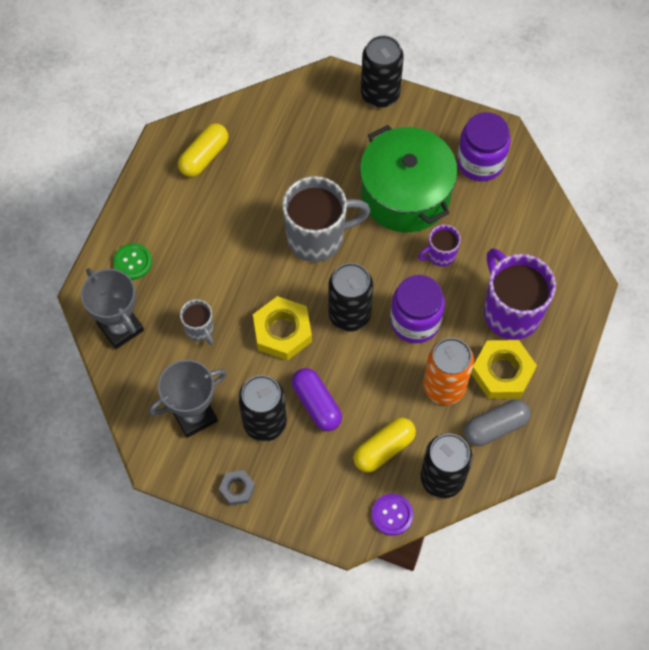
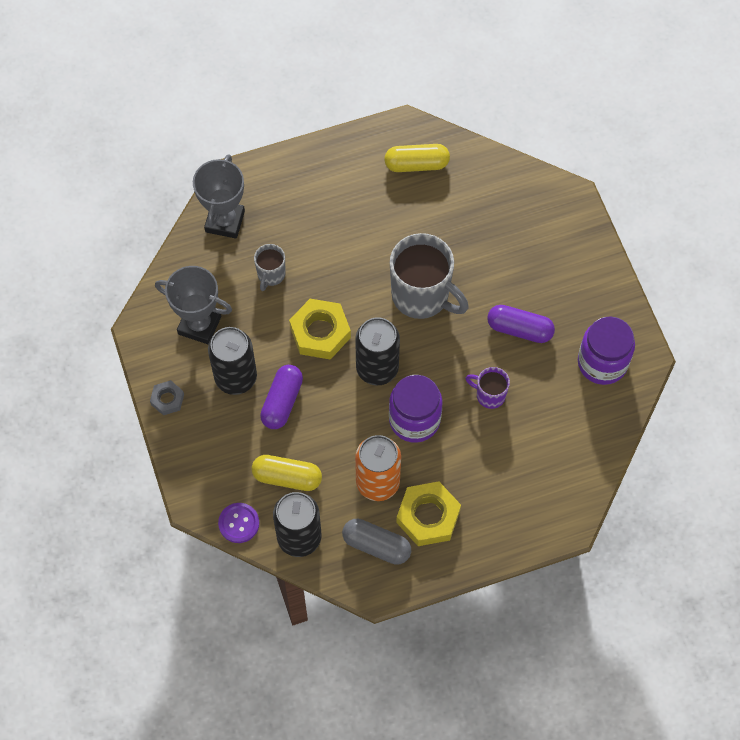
camera: 50 degrees right, 0 degrees up
green button [113,243,152,280] -> none
green pot [360,125,458,232] -> purple capsule [487,305,555,343]
black can [361,35,404,108] -> none
purple mug [484,248,556,340] -> none

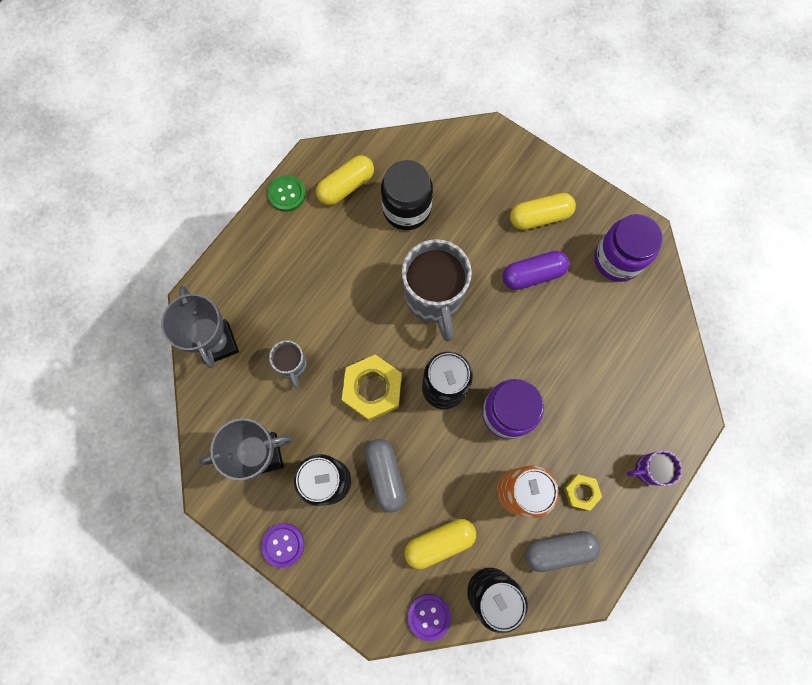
camera: 35 degrees left, 10 degrees up
grey nut [150,380,184,415] -> purple button [261,523,304,568]
purple capsule [260,365,303,429] -> grey capsule [365,439,406,513]
grey mug [390,233,469,319] -> grey mug turned 75 degrees clockwise [402,239,472,341]
yellow nut [396,481,461,546] -> yellow nut [564,475,602,511], size x0.55
purple mug [466,367,510,409] -> purple mug moved to [627,450,682,486]
none -> green button [268,175,306,211]
none -> black jar [381,160,433,230]
none -> yellow capsule [510,193,576,230]

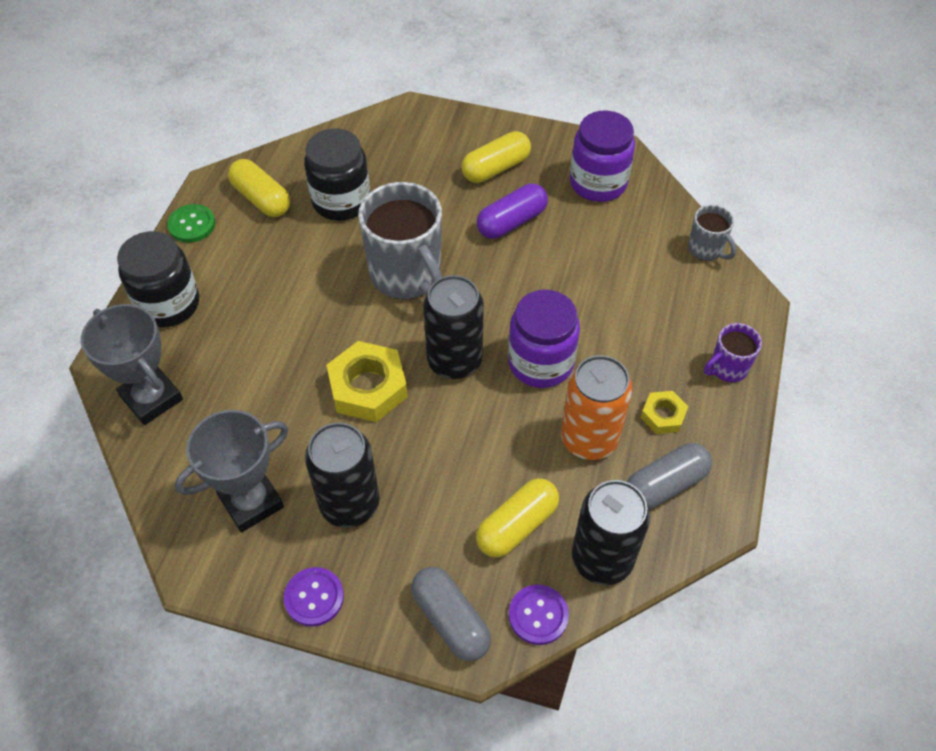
camera: 20 degrees left, 20 degrees down
grey mug [269,340,307,389] -> grey mug moved to [688,204,737,261]
yellow capsule [316,155,374,205] -> yellow capsule turned 75 degrees counterclockwise [228,159,290,217]
grey capsule [365,439,406,513] -> grey capsule moved to [411,567,491,661]
none -> black jar [117,231,199,328]

